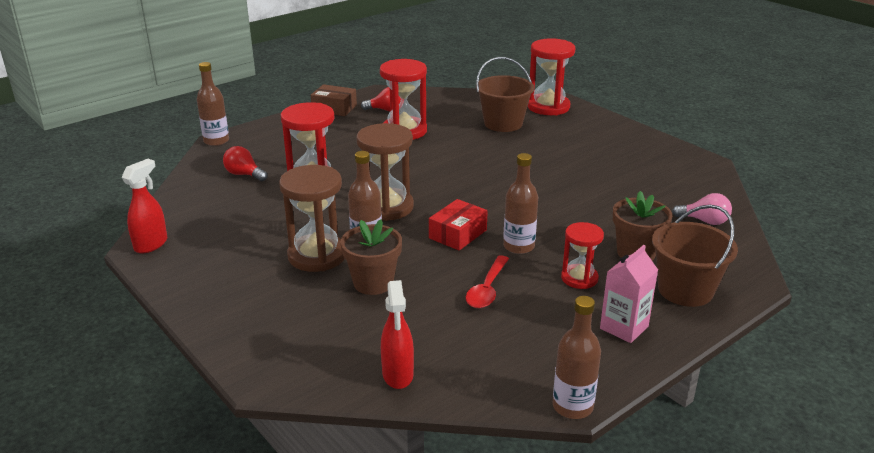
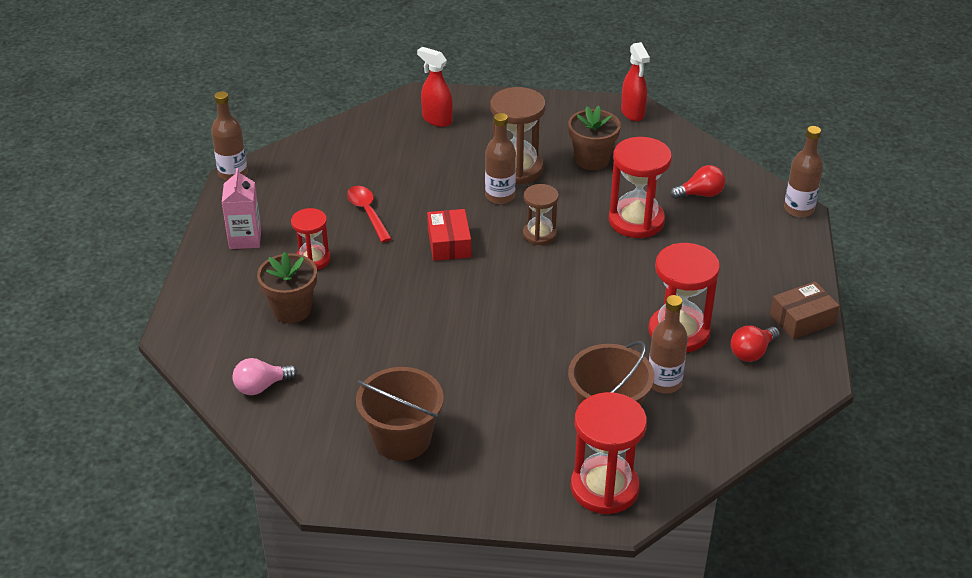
camera: 135 degrees right, 10 degrees up
brown flower pot [340,219,402,295] -> brown flower pot moved to [568,106,621,170]
brown hourglass [356,123,414,221] -> brown hourglass [523,184,559,245], size x0.60
red spray bottle [381,280,414,389] -> red spray bottle moved to [417,47,453,127]
brown bottle [503,153,538,254] -> brown bottle moved to [649,295,688,394]
brown bucket [652,205,738,307] -> brown bucket moved to [356,367,444,461]

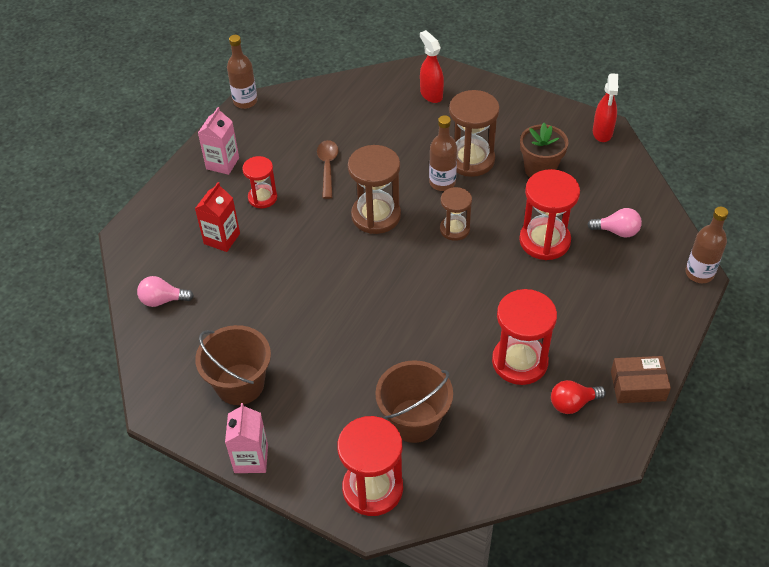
camera: 25 degrees right, 10 degrees up
brown flower pot [257,252,317,323] -> red carton [195,182,240,252]
red spoon [347,186,392,242] -> brown spoon [317,140,339,199]
red box [427,209,471,261] -> brown hourglass [348,145,401,234]
brown bottle [649,295,688,394] -> none
red light bulb [670,165,725,199] -> pink light bulb [587,208,642,238]
none -> pink carton [225,403,268,473]

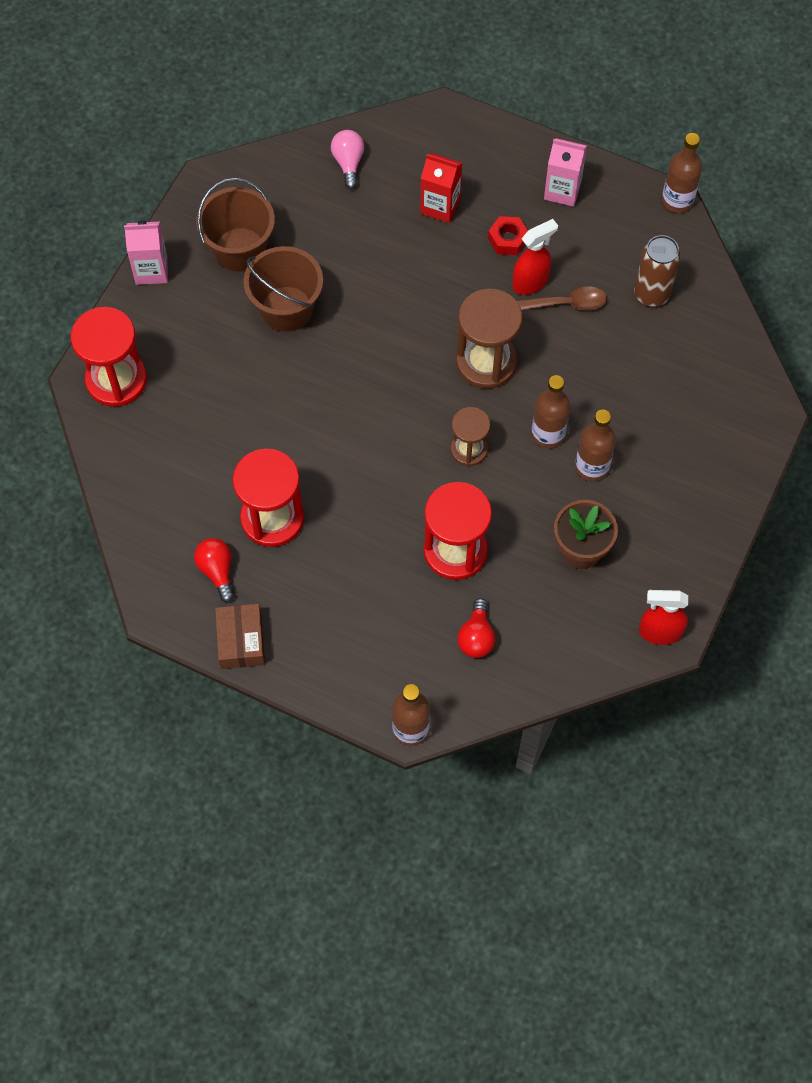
camera: 85 degrees right, 15 degrees up
red hourglass [242,156,277,208] -> red nut [488,216,528,255]
brown bucket [375,360,453,443] -> brown bucket moved to [243,246,323,332]
red spray bottle [420,30,444,103] -> red spray bottle moved to [512,219,558,295]
brown hourglass [449,90,500,177] -> brown bottle [575,410,616,481]
pink light bulb [587,208,642,238] -> red light bulb [457,598,496,658]
none -> brown can [634,235,680,307]

